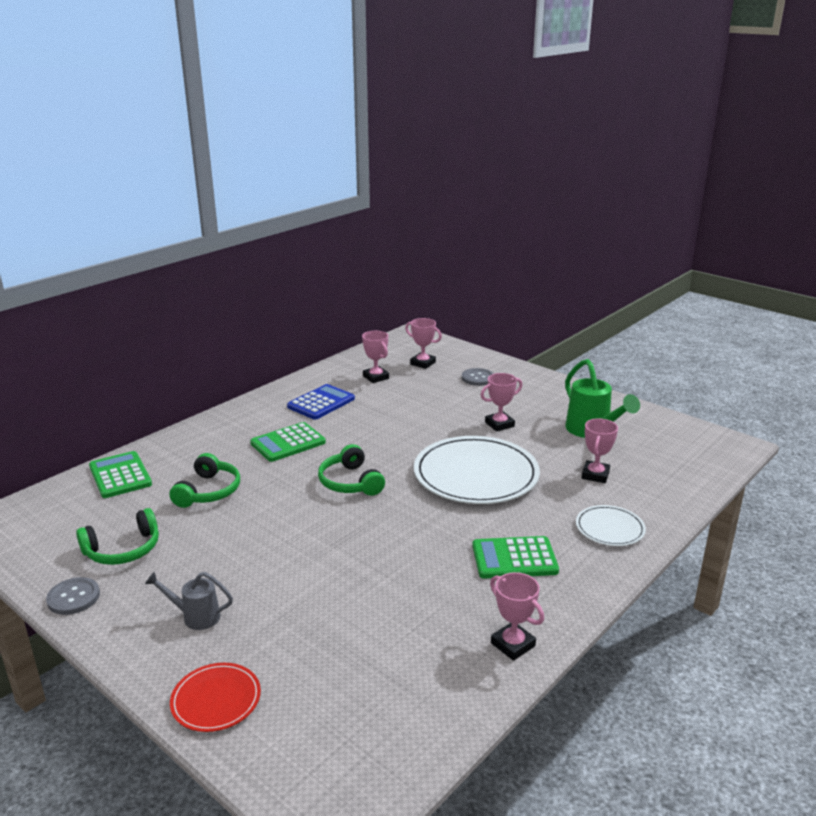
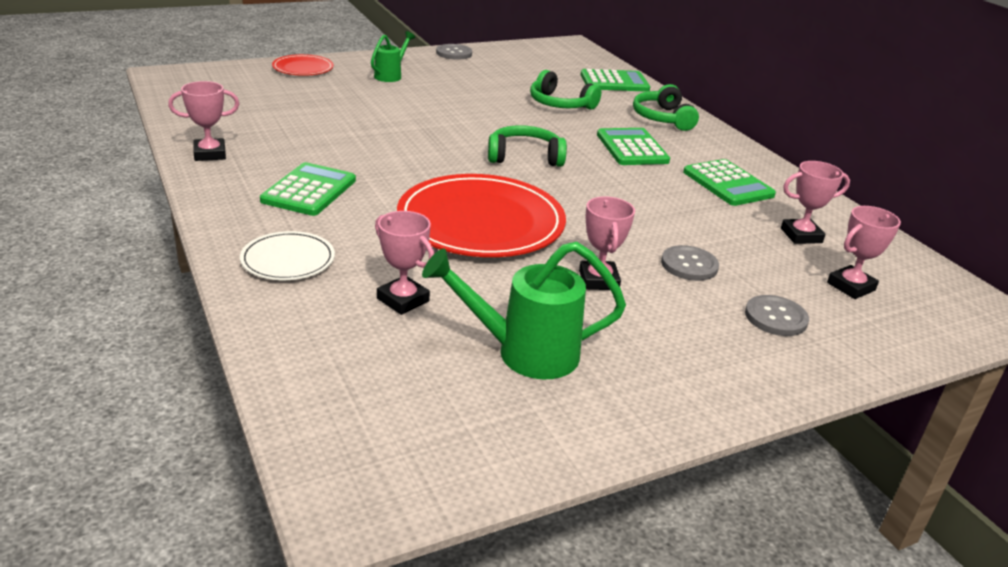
camera: 110 degrees right, 5 degrees up
green headphones [76,508,159,565] -> green headphones moved to [633,84,699,131]
grey watering can [145,572,233,630] -> green watering can [371,31,415,82]
blue calculator [287,384,355,420] -> green calculator [683,159,776,206]
white plate [414,436,540,504] -> red plate [397,174,566,257]
none -> grey button [661,245,719,281]

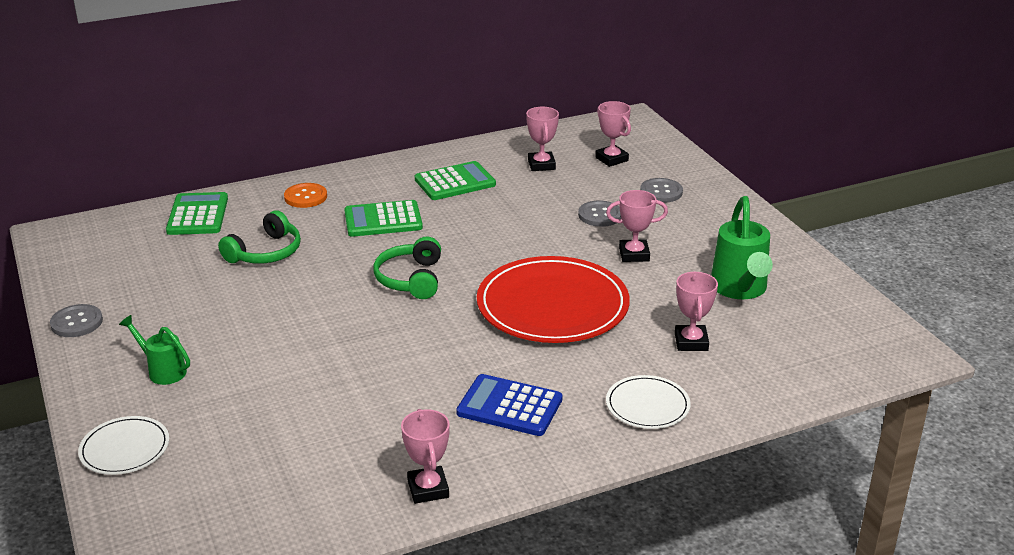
camera: 85 degrees left, 0 degrees up
green calculator [260,162,356,216] -> blue calculator [456,374,563,436]
red plate [272,54,334,76] -> white plate [78,416,169,475]
pink trophy [375,211,434,315] -> pink trophy turned 45 degrees counterclockwise [675,272,718,351]
green headphones [633,84,699,131] -> orange button [284,183,327,208]

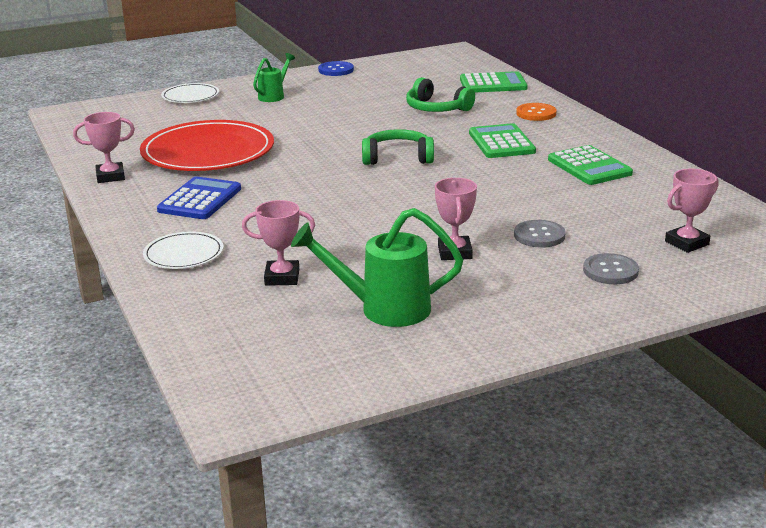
camera: 90 degrees right, 5 degrees down
grey button [50,304,103,337] -> blue button [318,61,354,76]
red plate [477,256,630,343] -> red plate moved to [140,120,274,171]
pink trophy [526,107,559,171] -> none

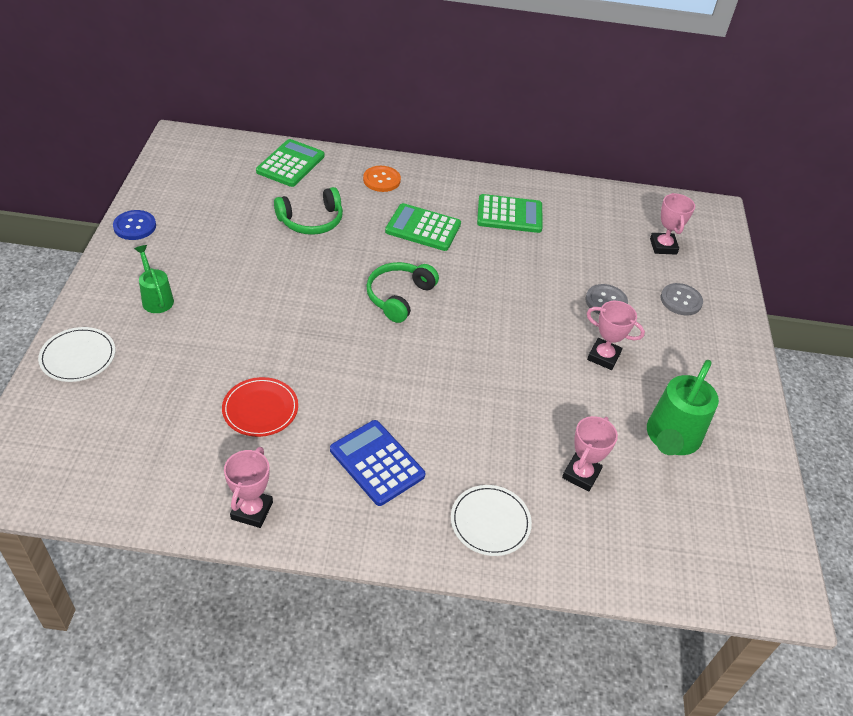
camera: 65 degrees left, 20 degrees up
red plate [140,120,274,171] -> red plate [222,377,298,437], size x0.49

